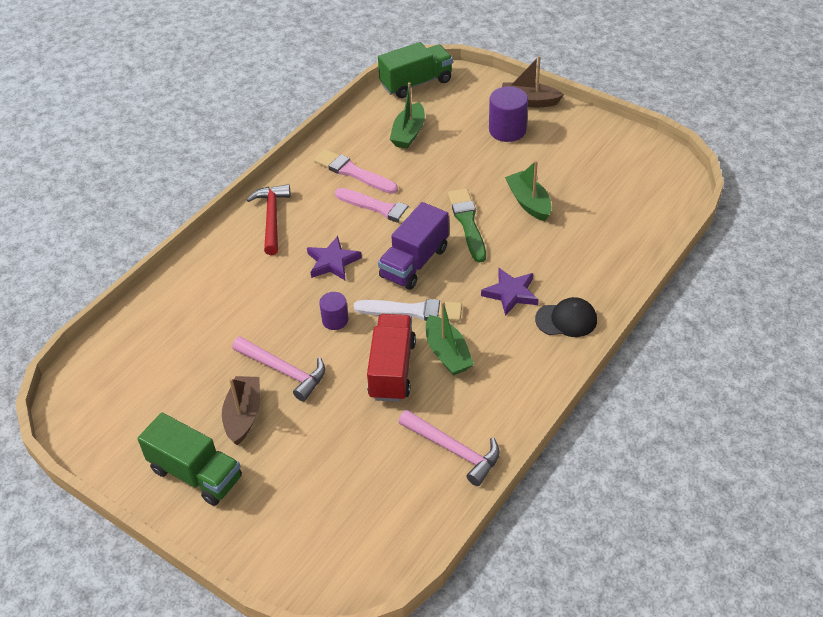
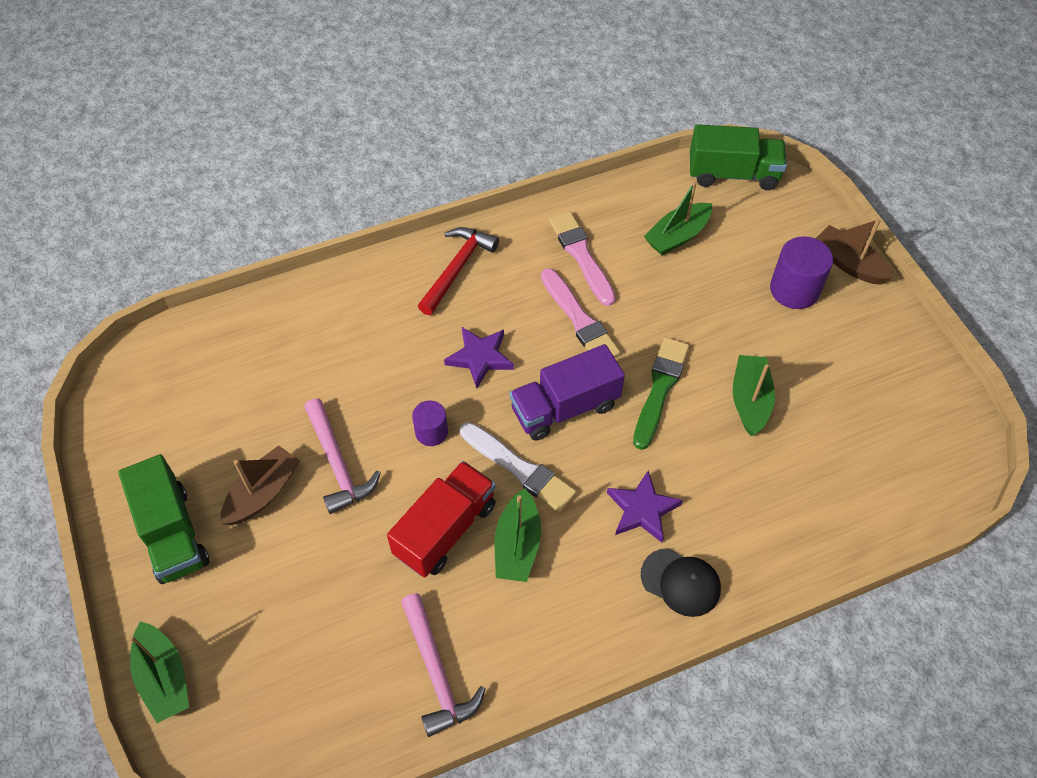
camera: 30 degrees right, 10 degrees up
none -> green boat [129,621,189,723]

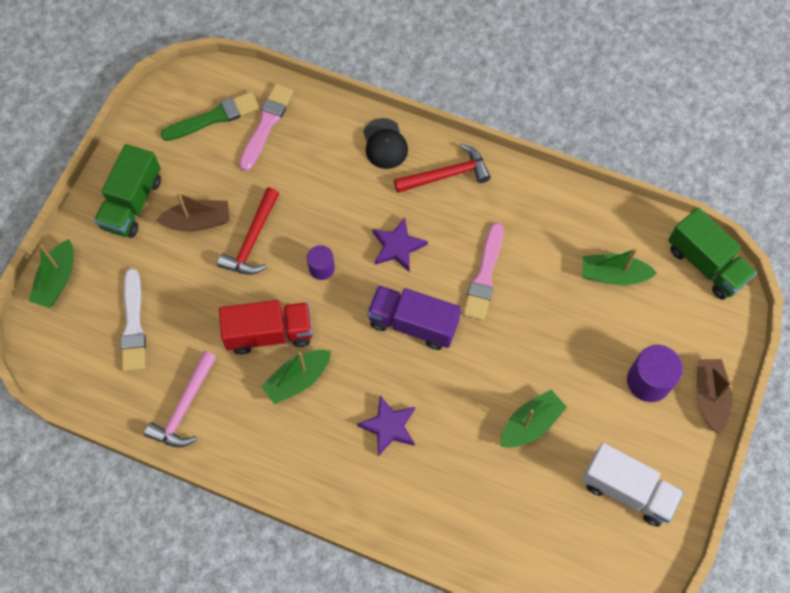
camera: 45 degrees right, 10 degrees up
pink hammer [304,399,380,514] -> red hammer [217,187,279,275]
white brush [460,422,576,512] -> white brush moved to [120,268,146,372]
pink brush [549,211,616,306] -> pink brush moved to [239,84,294,171]
green brush [633,337,689,450] -> green brush moved to [161,92,259,141]
black cap [641,548,721,617] -> black cap moved to [363,118,408,169]
none -> white truck [582,443,684,527]

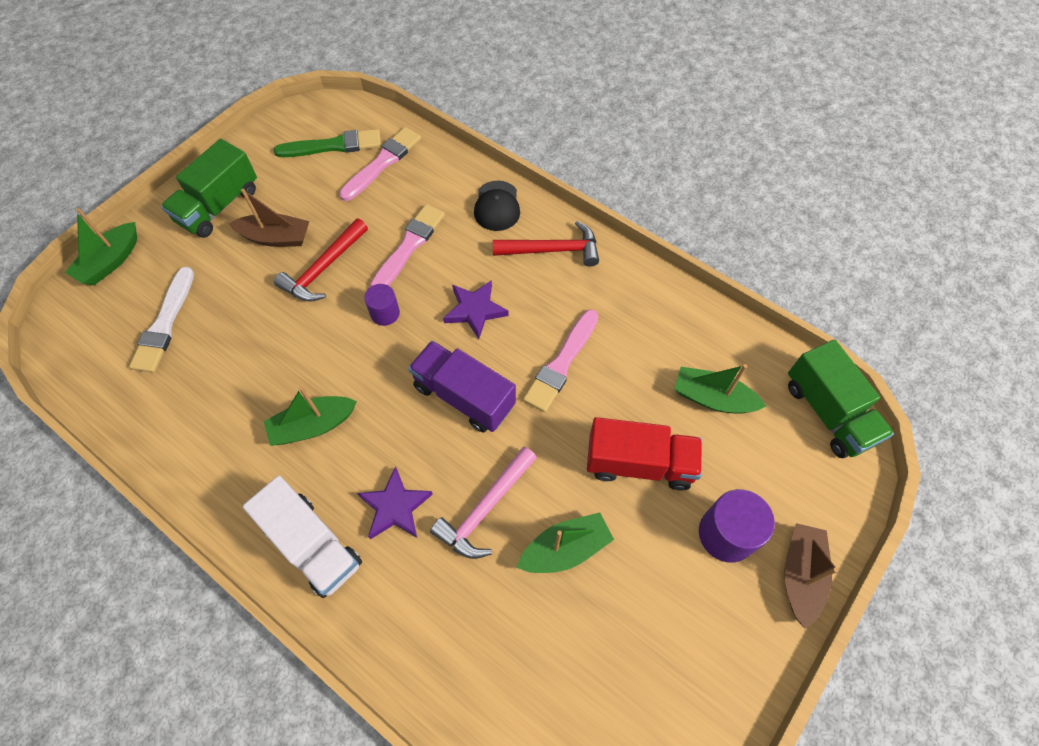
camera: 15 degrees right, 5 degrees down
pink hammer [144,351,217,447] -> pink hammer moved to [430,446,537,559]
red truck [219,300,312,355] -> red truck moved to [587,417,702,491]
white truck [582,443,684,527] -> white truck moved to [243,476,362,598]
none -> pink brush [370,204,445,287]

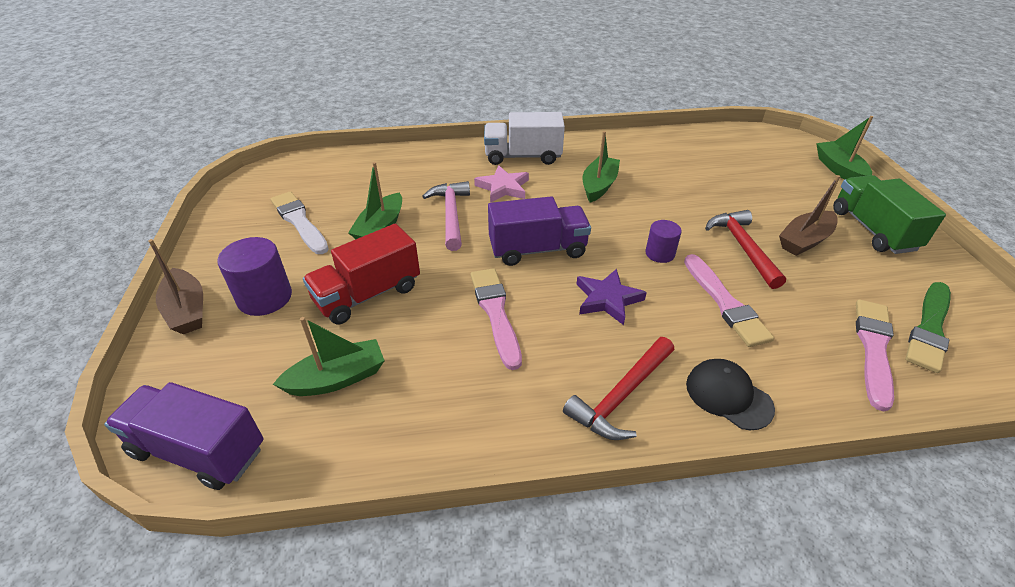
camera: 135 degrees right, 20 degrees down
white brush [129,267,194,373] -> white brush moved to [271,191,329,254]
pink brush [339,127,421,201] -> pink brush turned 150 degrees counterclockwise [856,300,894,411]
purple star [357,467,433,539] -> pink star [474,165,529,203]
green truck [788,340,894,458] -> purple truck [104,382,264,490]

